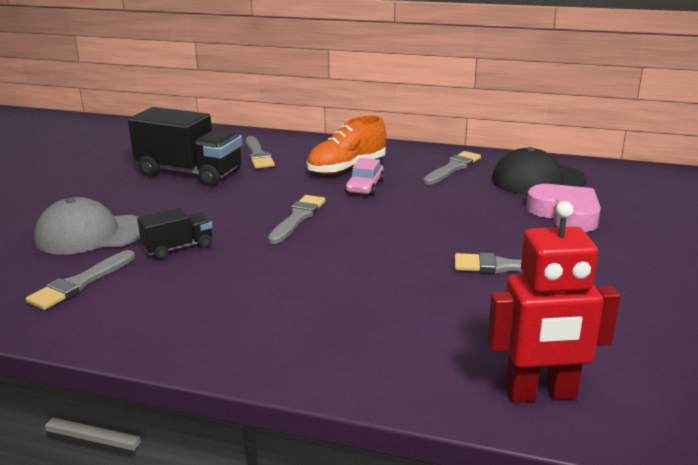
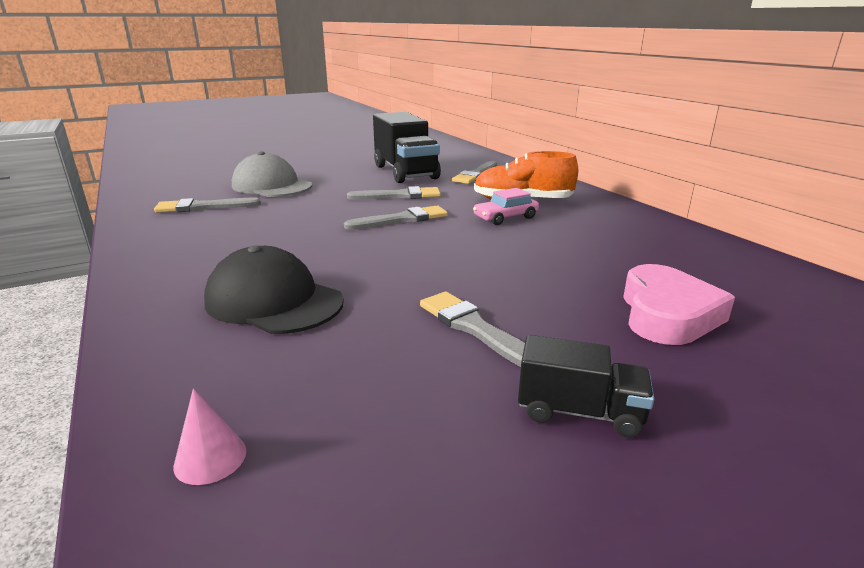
camera: 45 degrees right, 0 degrees up
black truck [137,208,213,259] -> black truck moved to [518,335,654,438]
grey brush [423,151,481,185] -> grey brush moved to [347,186,441,200]
red robot [487,201,621,402] -> pink cone [173,388,246,485]
black cap [492,147,587,195] -> black cap moved to [204,245,344,334]

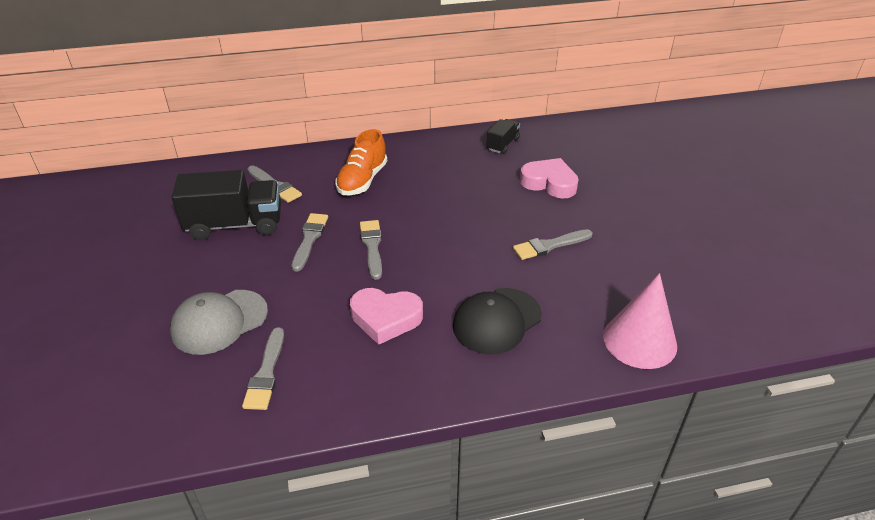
camera: 75 degrees left, 15 degrees up
pink cone [173,388,246,485] -> pink cone [603,273,677,369], size x2.44
pink car [473,188,539,225] -> none
black truck [518,335,654,438] -> black truck moved to [486,119,520,154]
none -> pink heart [350,288,423,345]

